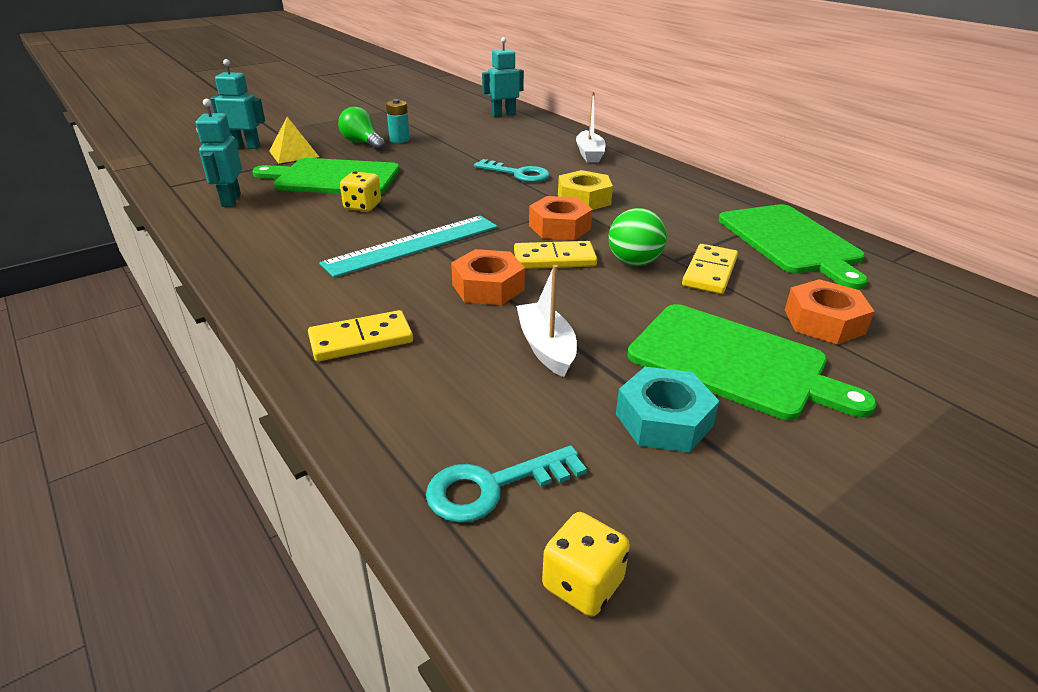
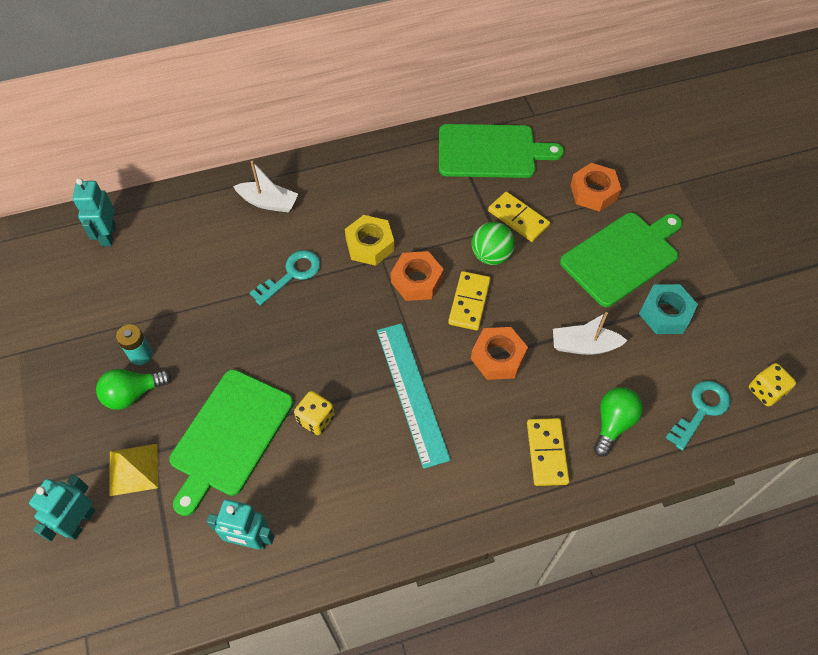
camera: 70 degrees left, 25 degrees up
turquoise key [426,445,587,523] -> turquoise key turned 135 degrees counterclockwise [666,381,731,451]
none -> green light bulb [594,387,643,457]

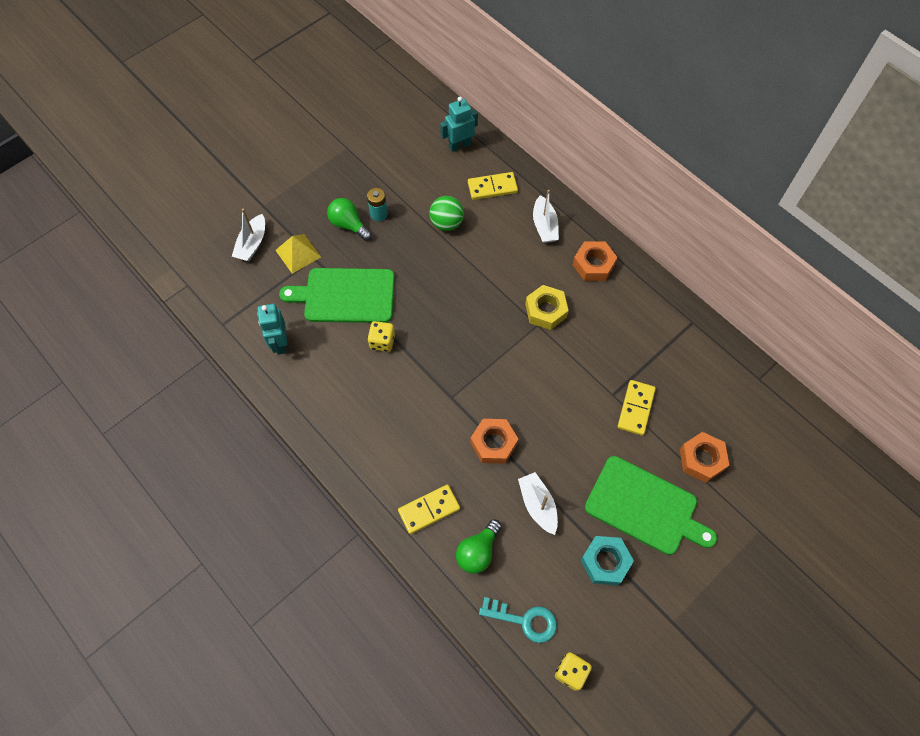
camera: 65 degrees right, 5 degrees up
turquoise robot [29,475,95,542] -> white boat [232,209,265,261]
turquoise key [250,250,321,306] -> none
turquoise ruler [377,323,451,469] -> none
orange nut [391,251,444,301] -> orange nut moved to [573,241,618,281]
green cutting board [439,124,564,178] -> none
yellow domino [448,271,491,330] -> yellow domino moved to [468,172,518,200]
green ball [472,222,515,265] -> green ball moved to [429,196,464,231]
green light bulb [594,387,643,457] -> green light bulb turned 120 degrees clockwise [456,519,501,574]

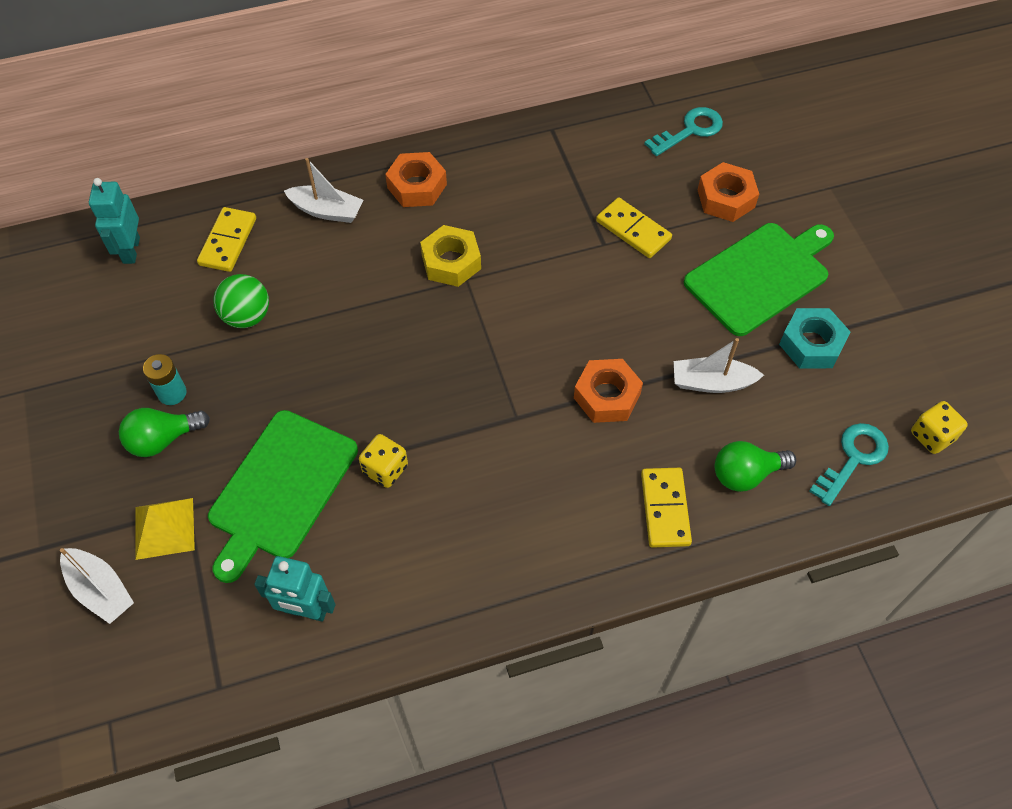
camera: 65 degrees left, 5 degrees down
green light bulb [456,519,501,574] -> green light bulb turned 105 degrees clockwise [715,441,796,492]
none -> turquoise key [644,107,723,156]

